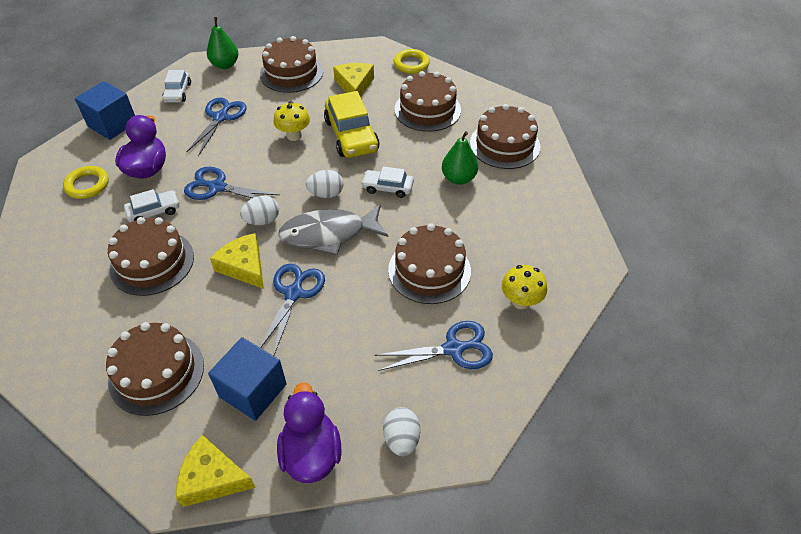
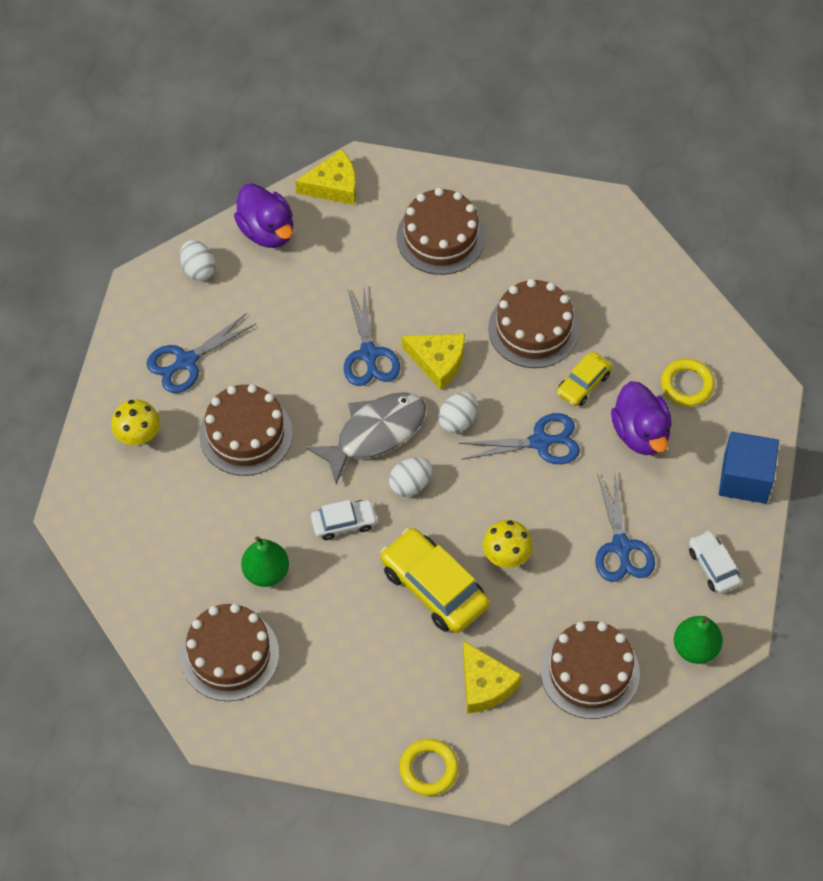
camera: 155 degrees right, 10 degrees up
white car [124,189,180,222] -> yellow car [557,352,612,406]
blue cube [208,337,287,421] -> none
brown cake [394,71,461,132] -> none

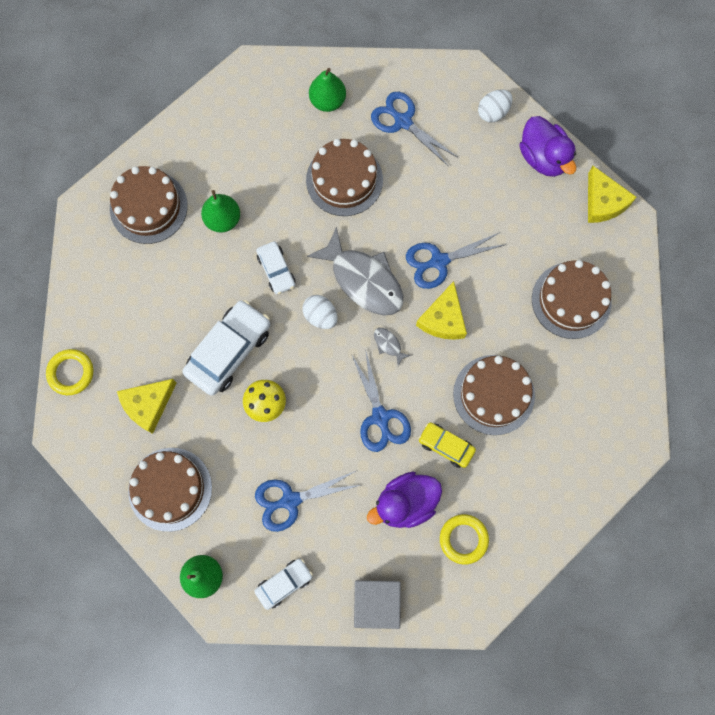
camera: 80 degrees right, 15 degrees up
yellow mushroom [111,400,160,446] -> green pear [309,68,346,112]
purple duck [234,183,293,248] -> purple duck turned 75 degrees counterclockwise [520,116,576,177]
yellow car [381,528,489,633] -> white car [183,300,270,396]
white egg [438,392,477,433] -> grey fish [374,328,411,366]
blue cube [719,432,779,504] -> grey cube [354,580,401,629]

